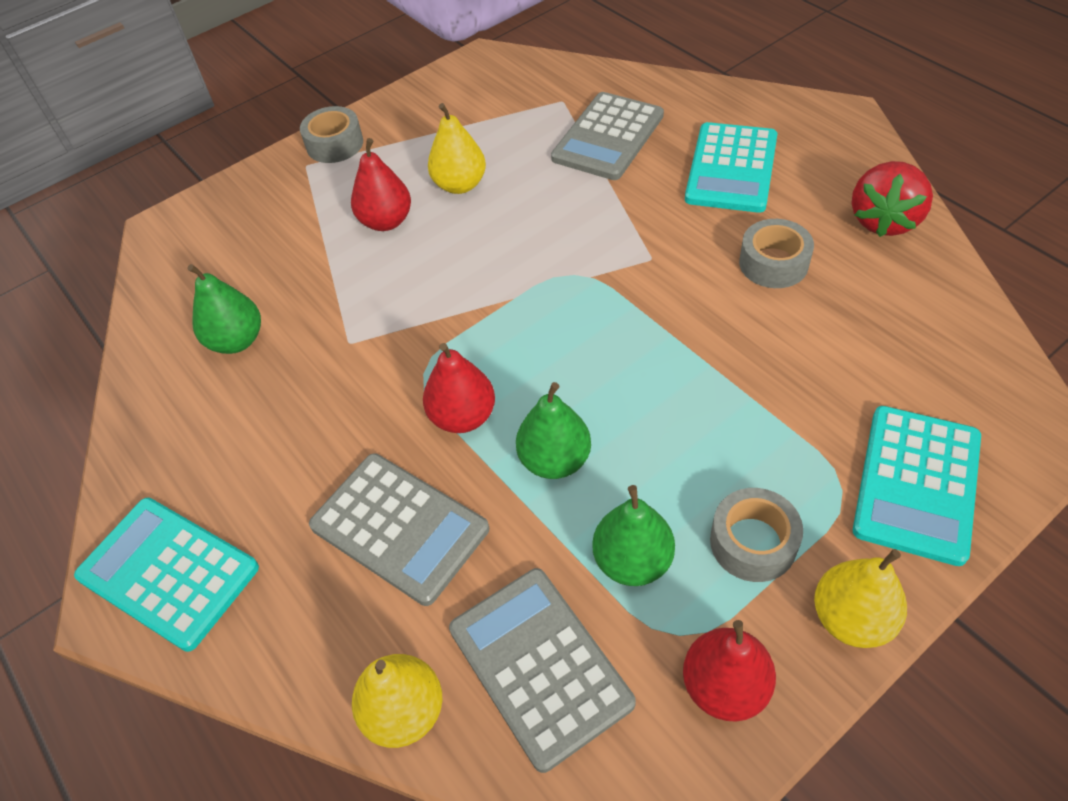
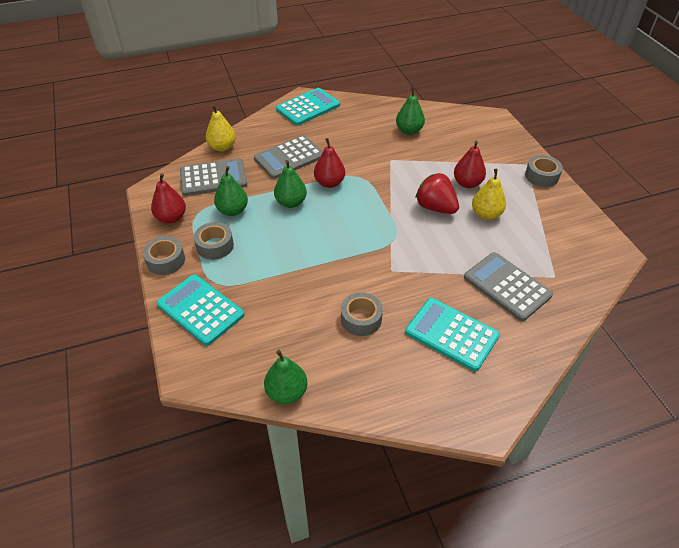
camera: 105 degrees right, 5 degrees down
yellow pear [814,549,907,648] -> grey tape [143,236,185,275]
red strawberry [851,161,933,237] -> red strawberry moved to [415,173,459,214]
none -> green pear [264,350,307,404]

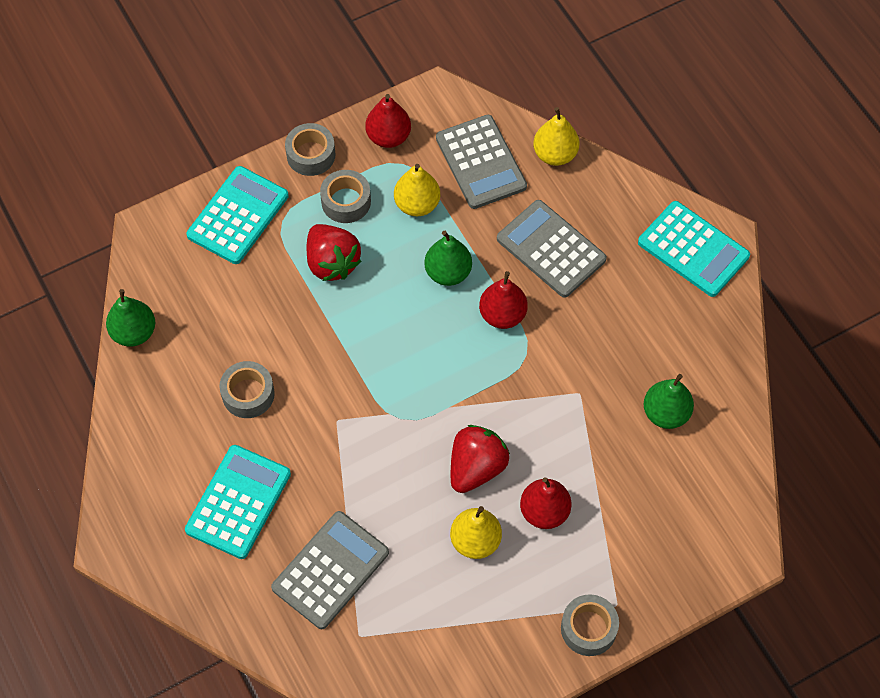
camera: 80 degrees right, 15 degrees up
green pear [214,166,248,216] -> yellow pear [394,164,440,216]
none -> red strawberry [307,224,361,281]

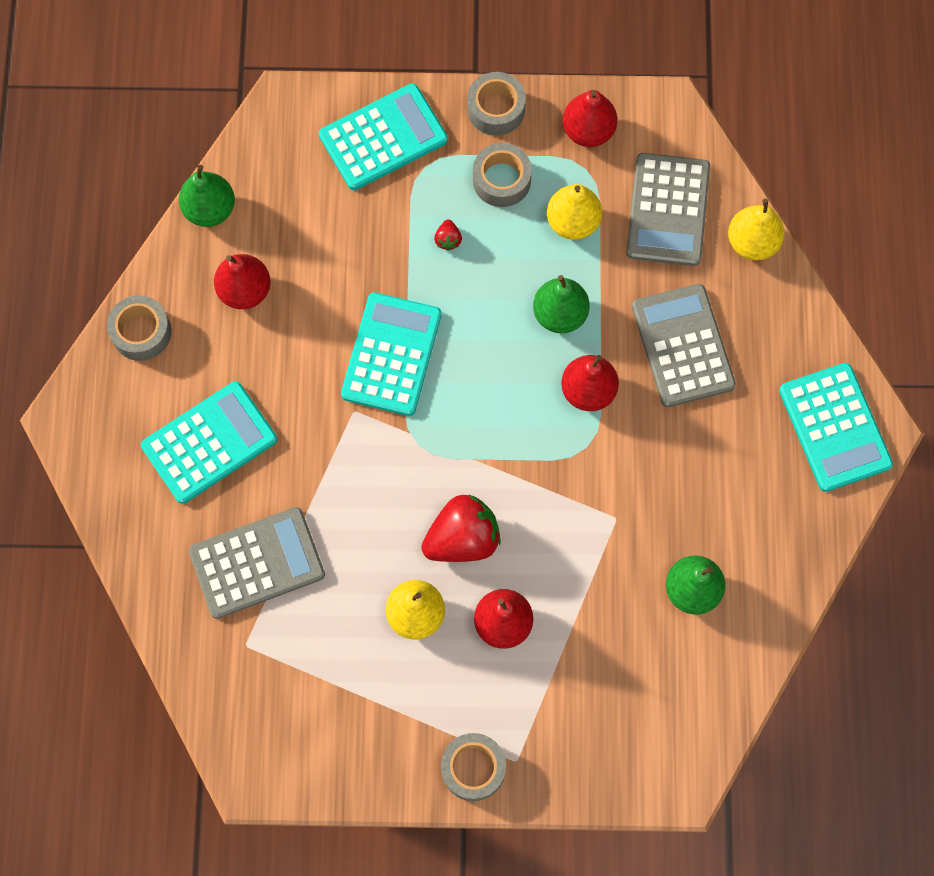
camera: 30 degrees right, 10 degrees up
grey tape [219,361,275,418] -> grey tape moved to [107,295,172,361]
red strawberry [307,224,361,281] -> red strawberry [434,220,462,251], size x0.42
none -> red pear [214,254,271,309]
none -> turquoise calculator [341,292,442,416]

